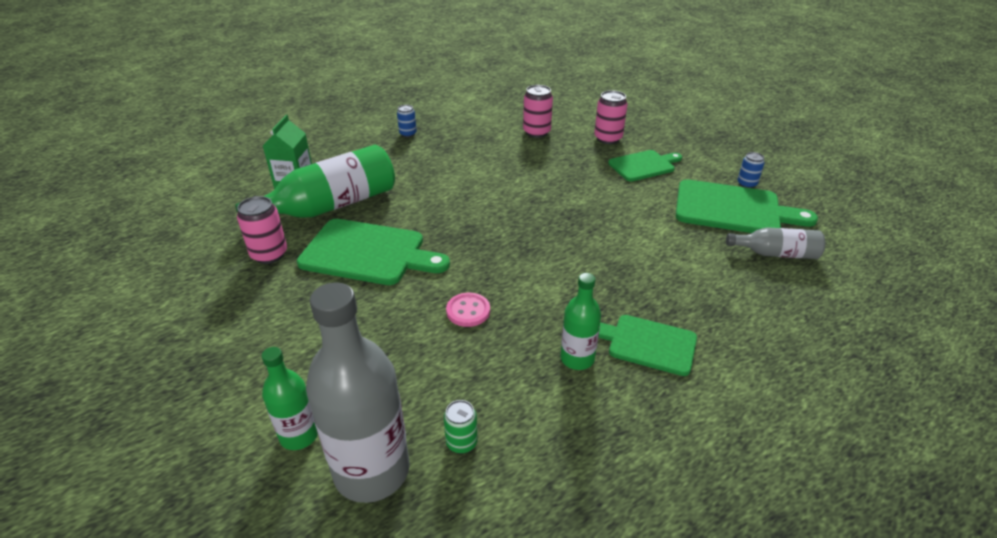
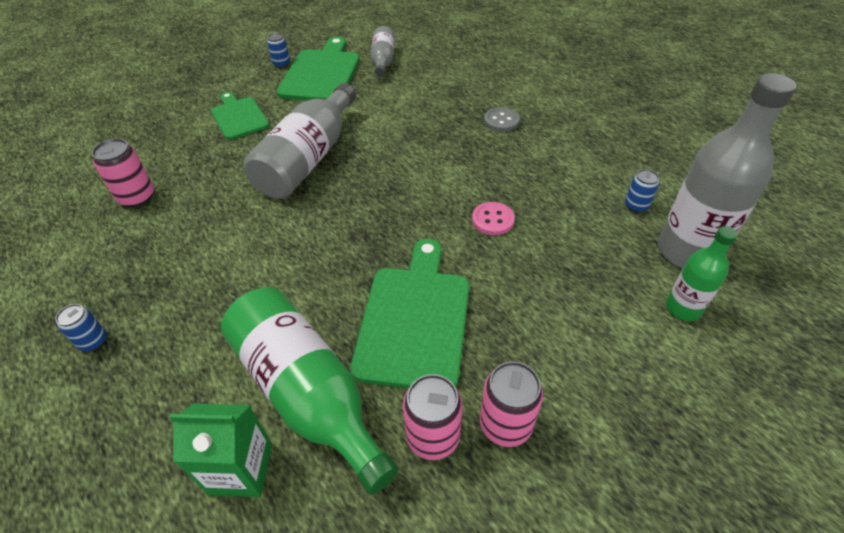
camera: 95 degrees left, 10 degrees up
green can [444,400,478,454] -> blue can [625,169,659,213]
green bottle [560,273,601,370] -> none
pink can [594,90,628,144] -> pink can moved to [480,361,543,447]
green cutting board [598,315,697,376] -> grey button [484,107,520,132]
none -> grey bottle [243,83,356,199]

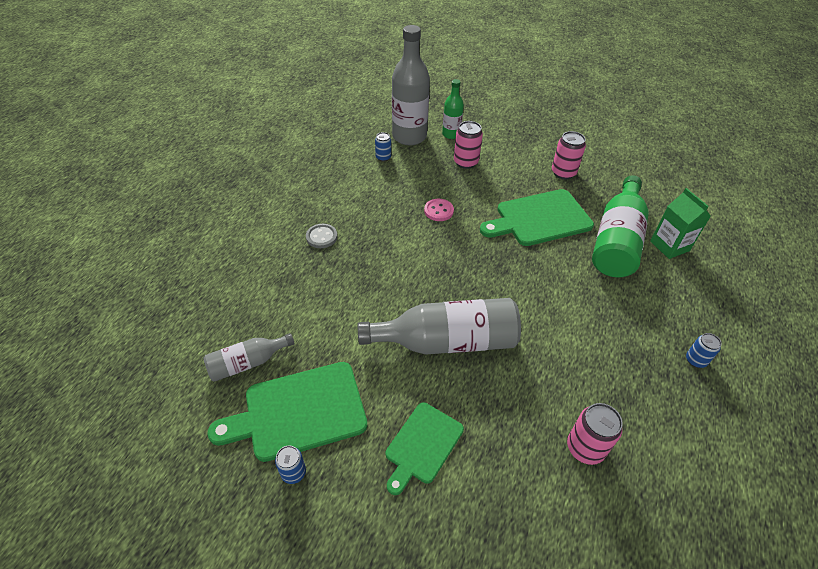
camera: 120 degrees left, 0 degrees up
pink can [403,374,463,460] -> pink can moved to [454,121,483,169]

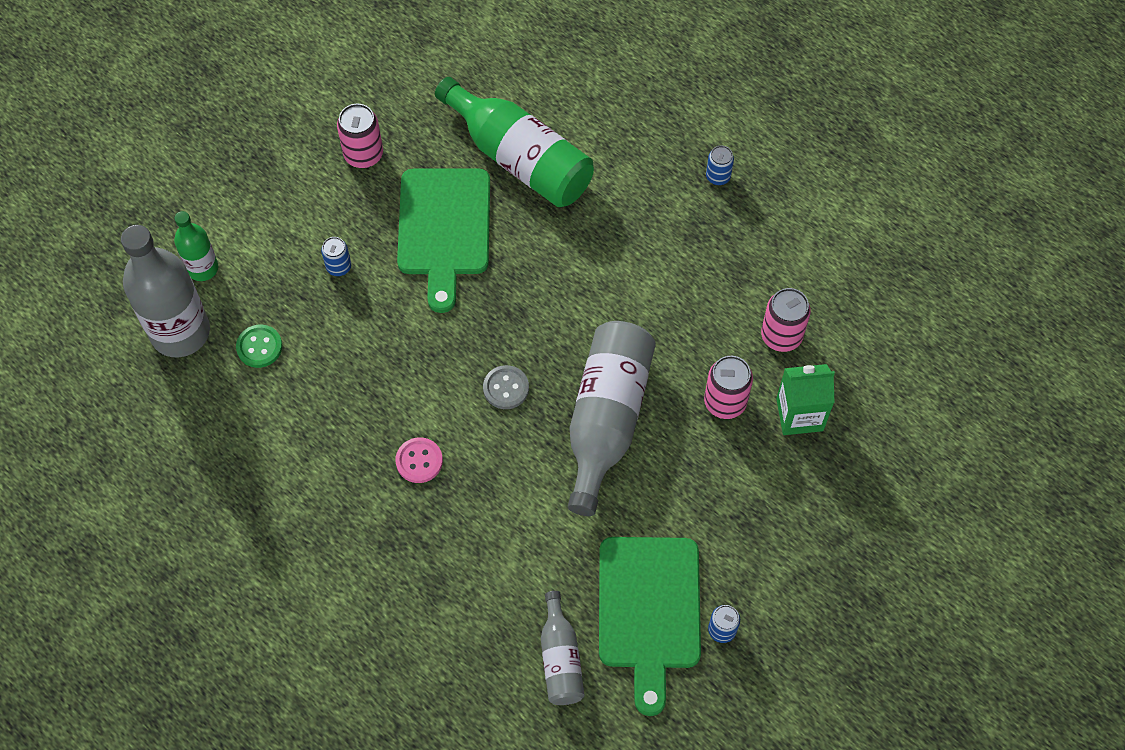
camera: 70 degrees left, 15 degrees up
grey button [306,224,337,248] -> grey button moved to [483,365,529,409]
blue can [375,132,391,162] -> blue can moved to [321,237,351,276]
green cutting board [386,402,464,495] -> none
pink button [424,199,454,221] -> pink button moved to [395,437,443,483]
pink can [454,121,483,169] -> pink can moved to [704,356,753,419]
green carton [650,188,711,259] -> green carton moved to [776,364,835,435]
none -> green button [236,325,282,368]

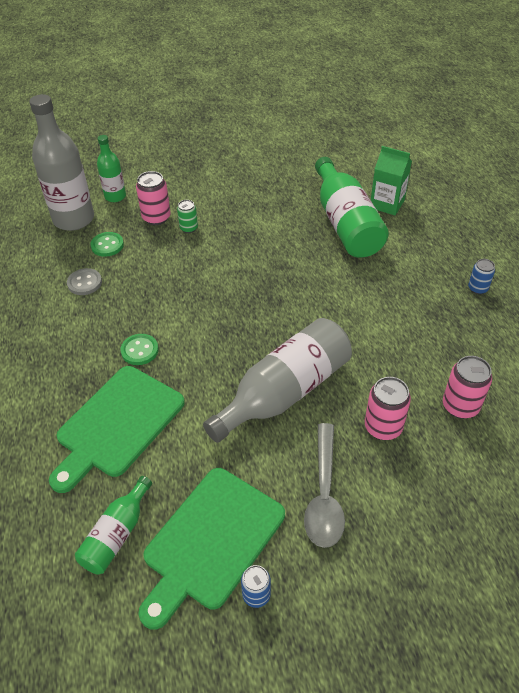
camera: 35 degrees right, 15 degrees down
blue can [321,237,351,276] -> green can [177,200,198,233]
pink can [337,104,383,168] -> pink can moved to [136,171,171,225]
pink button [395,437,443,483] -> green button [120,334,158,365]
green cutting board [397,169,490,313] -> green cutting board moved to [49,366,185,493]
grey button [483,365,529,409] -> grey button moved to [67,268,102,295]
grey bottle [541,591,585,705] -> green bottle [75,476,152,575]
green carton [776,364,835,435] -> green carton moved to [371,146,412,215]
none -> grey spoon [304,423,345,548]

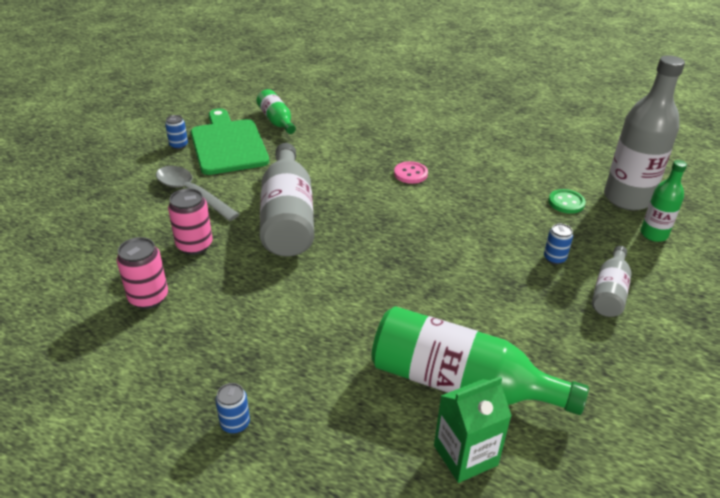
camera: 125 degrees right, 10 degrees down
green cutting board [49,366,185,493] -> none
grey button [67,268,102,295] -> none
green button [120,334,158,365] -> pink button [394,161,428,184]
pink can [136,171,171,225] -> none
green can [177,200,198,233] -> blue can [544,223,573,265]
none -> grey bottle [592,246,632,317]

